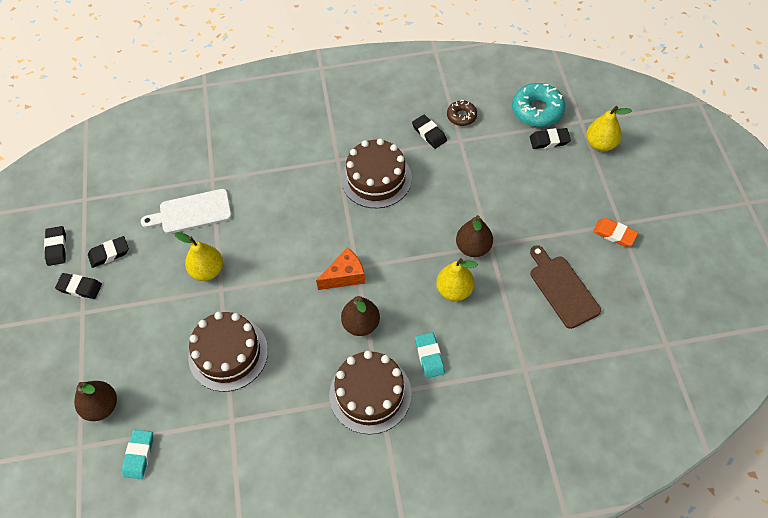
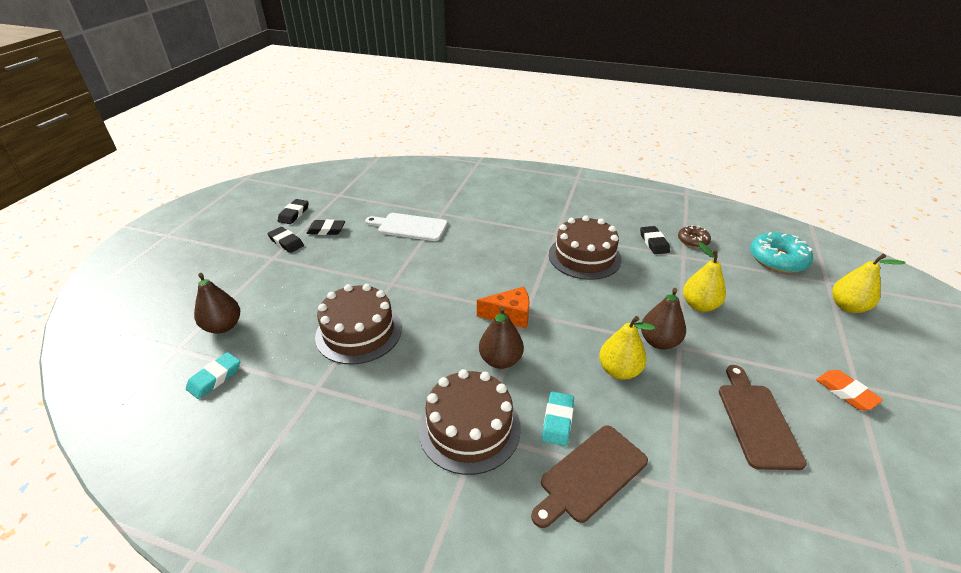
camera: 25 degrees right, 20 degrees down
yellow pear [174,232,223,281] -> yellow pear moved to [683,242,726,312]
black eraser [530,128,571,149] -> none
none -> brown cutting board [531,425,648,528]

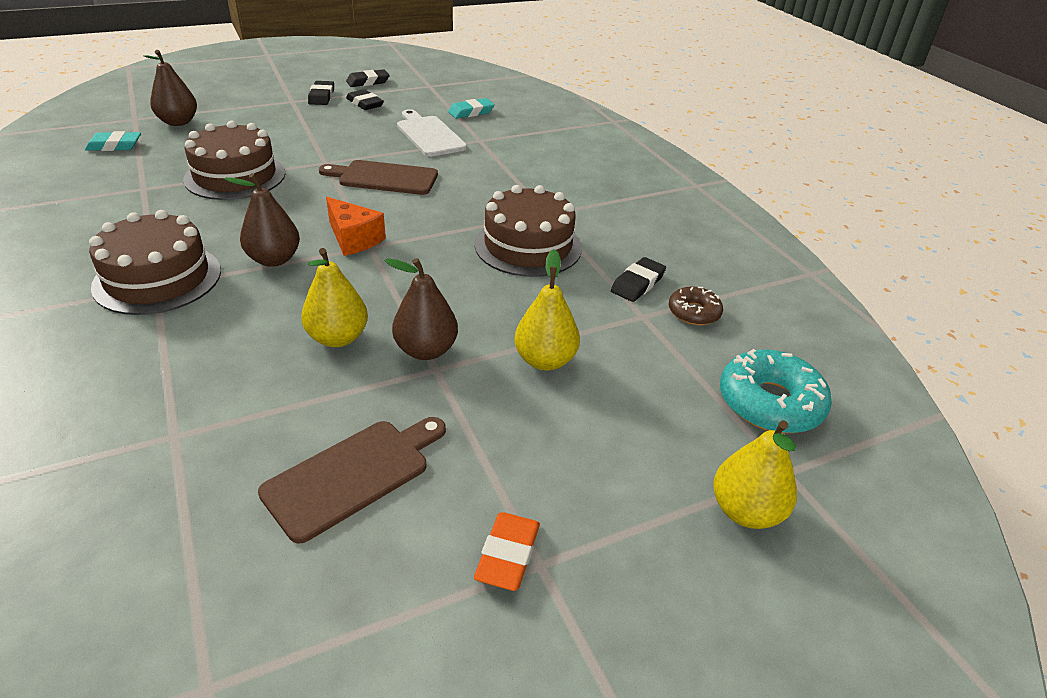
camera: 45 degrees right, 0 degrees up
brown cutting board [531,425,648,528] -> brown cutting board moved to [319,160,438,195]
turquoise eraser [542,391,574,446] -> turquoise eraser moved to [448,98,495,119]

